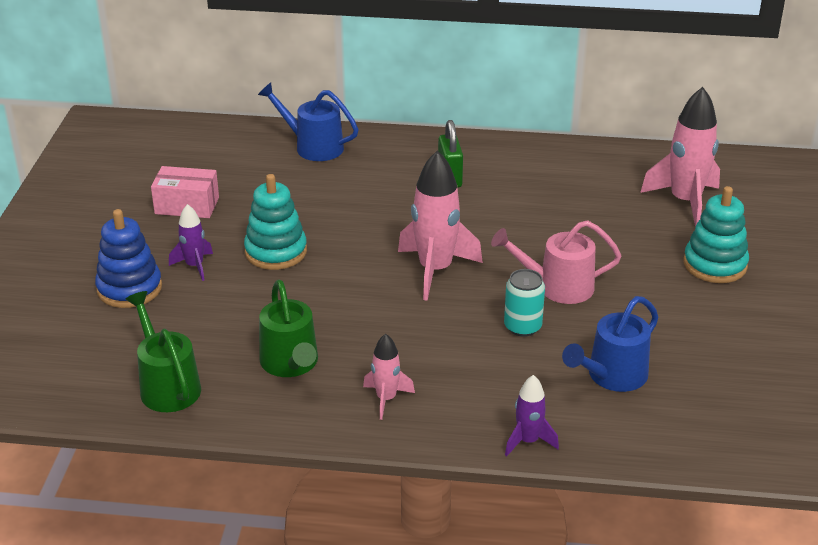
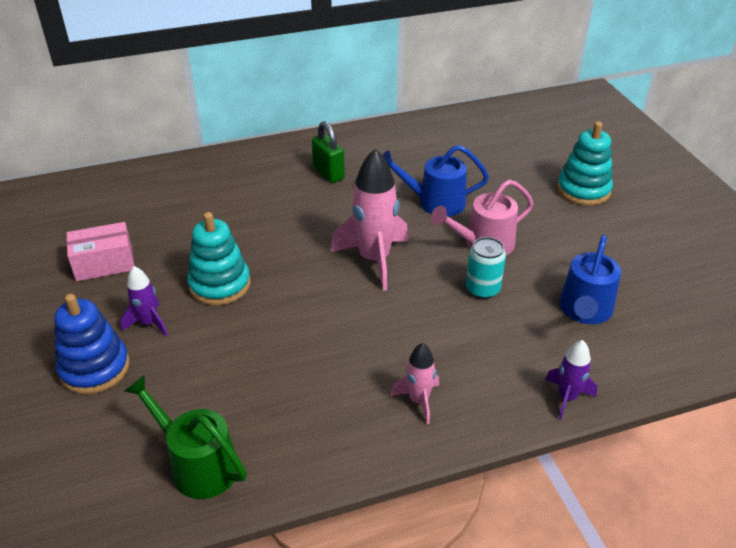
camera: 25 degrees left, 5 degrees up
blue watering can [258,82,359,161] -> blue watering can moved to [382,145,489,217]
green watering can [259,280,318,377] -> none
pink rocket [640,87,720,226] -> none

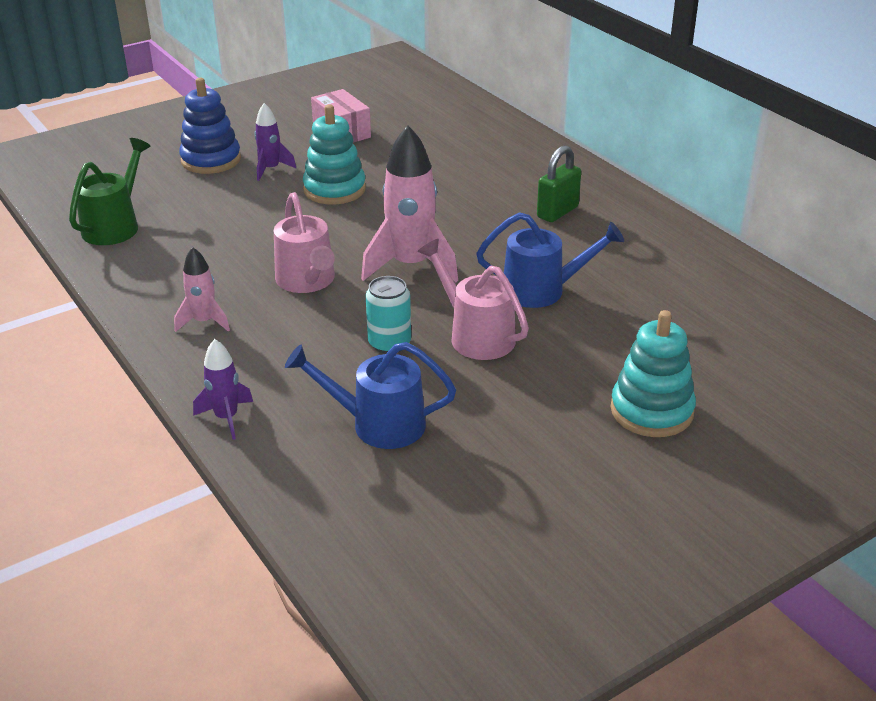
camera: 75 degrees right, 5 degrees down
blue watering can [382,145,489,217] -> blue watering can turned 105 degrees clockwise [476,212,624,308]
none -> pink watering can [274,192,335,293]

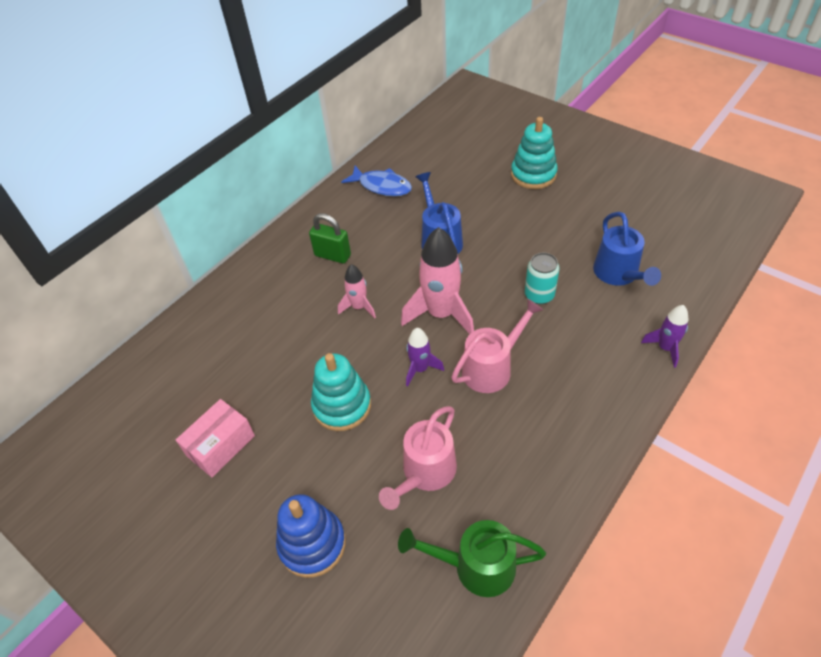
camera: 105 degrees left, 15 degrees up
pink rocket [174,247,230,332] -> pink rocket moved to [338,264,376,319]
purple rocket [254,103,296,181] -> purple rocket moved to [406,328,444,386]
pink watering can [418,239,529,360] -> pink watering can moved to [379,406,457,510]
none -> blue fish [341,166,412,196]

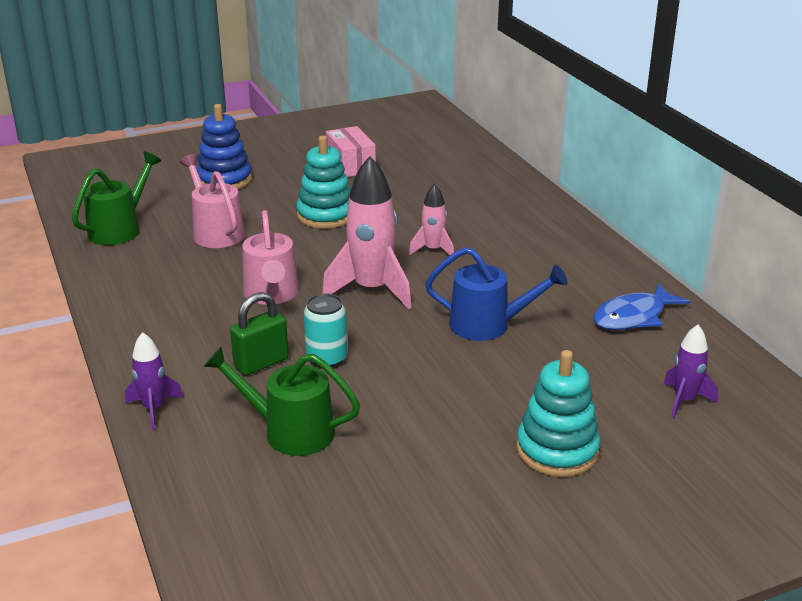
camera: 115 degrees right, 20 degrees down
green padlock [309,213,351,264] -> green padlock moved to [230,292,289,376]
purple rocket [406,328,444,386] -> purple rocket moved to [664,325,718,418]
blue watering can [593,212,661,286] -> green watering can [204,347,360,456]

